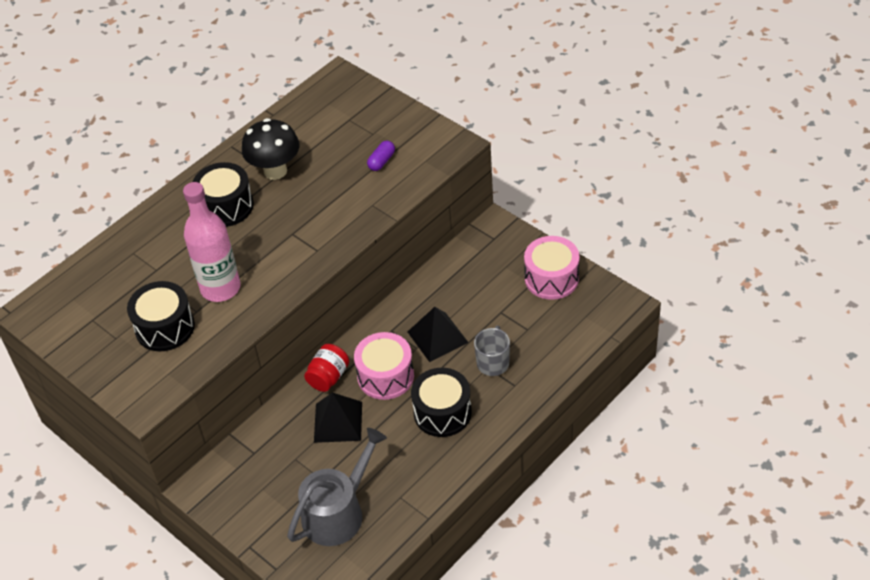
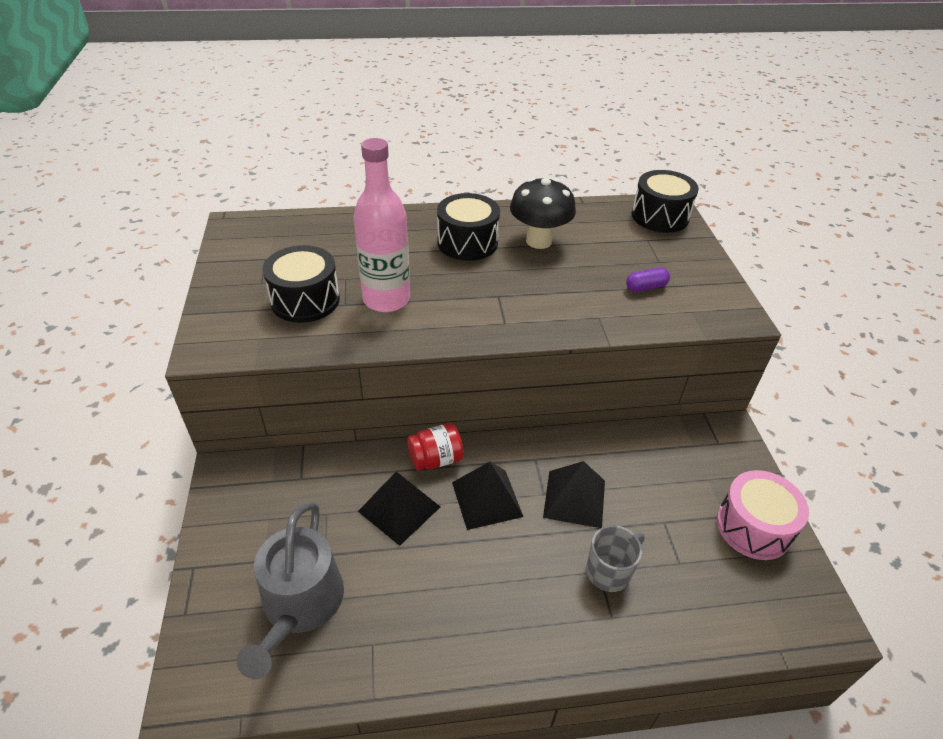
camera: 35 degrees right, 5 degrees down
grey watering can [287,428,387,546] -> grey watering can turned 105 degrees clockwise [236,502,344,679]
pink drum [354,332,414,400] -> black pyramid [452,462,523,530]
black drum [411,368,472,437] -> black drum moved to [632,170,699,233]

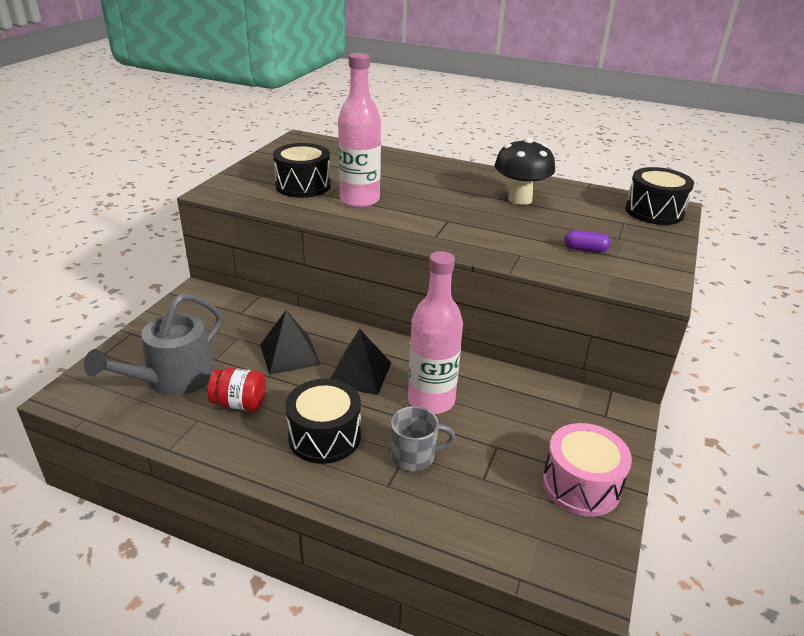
camera: 30 degrees right, 10 degrees down
red jar [407,423,464,471] -> red jar moved to [207,368,266,411]
black drum [437,193,500,261] -> black drum moved to [285,379,361,464]
black pyramid [543,461,605,528] -> pink bottle [408,251,463,414]

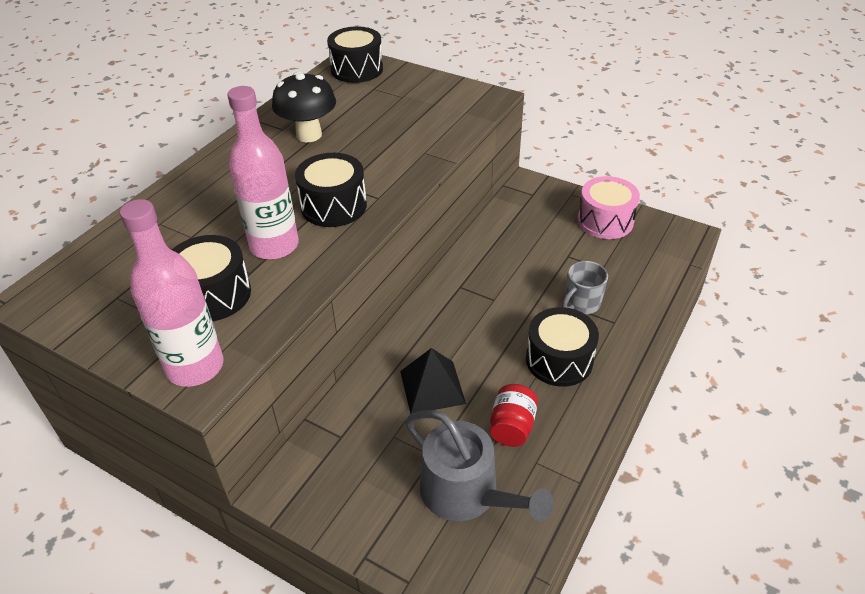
camera: 80 degrees left, 10 degrees up
black pyramid [330,329,391,395] -> none
grey mug [391,406,456,471] -> grey mug turned 135 degrees counterclockwise [562,261,608,314]
pink bottle [408,251,463,414] -> pink bottle moved to [120,199,224,387]
purple capsule [564,230,611,252] -> none
none -> black drum [295,153,367,227]

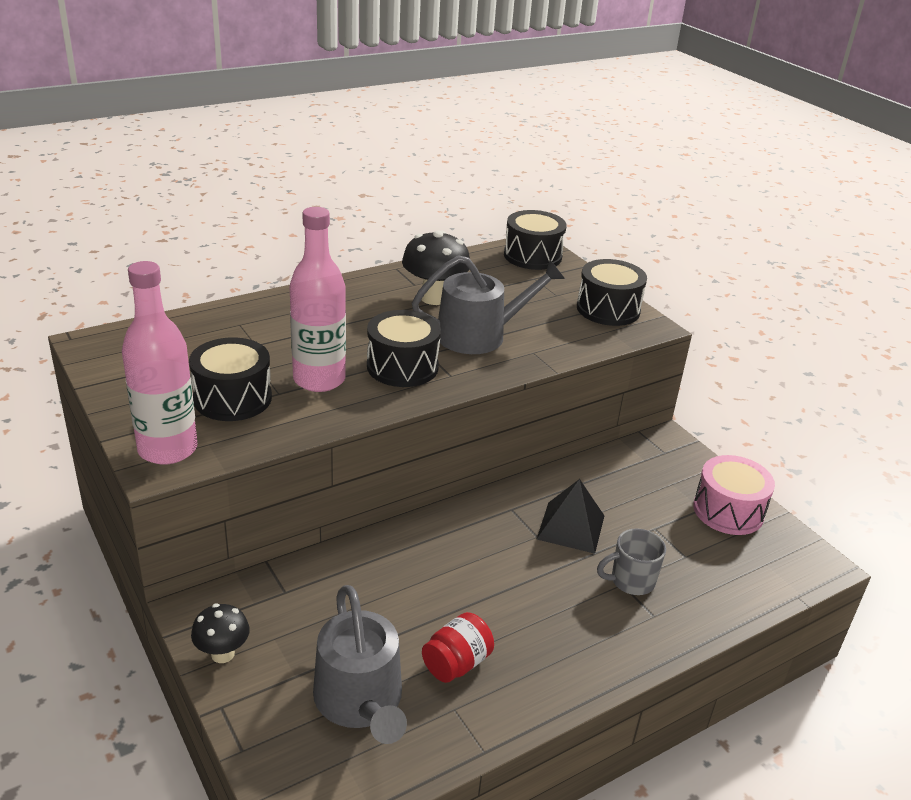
camera: 25 degrees right, 10 degrees down
black pyramid [400,348,466,414] -> black pyramid moved to [537,479,604,554]
black drum [526,307,599,387] -> black drum moved to [577,259,647,326]
none -> black mushroom [191,604,250,663]
none -> grey watering can [412,255,565,354]

